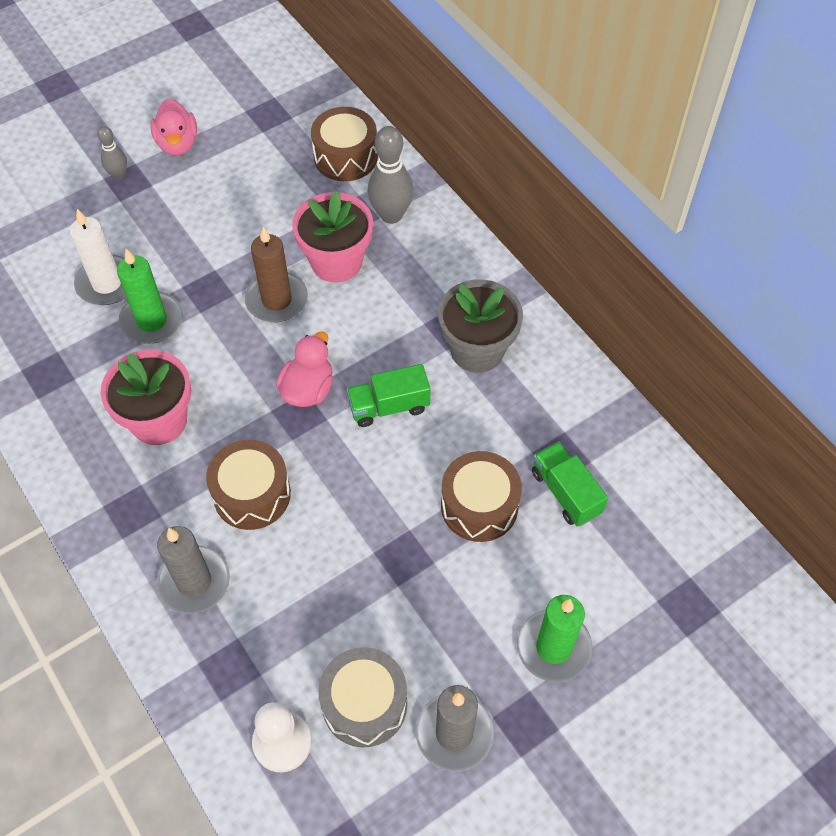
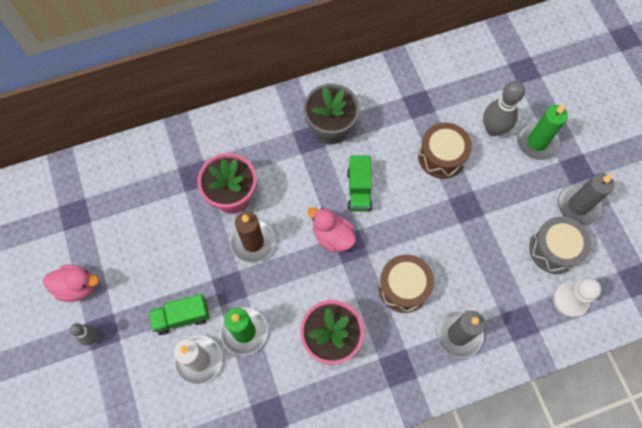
camera: 75 degrees left, 10 degrees up
brown drum [311,107,378,181] -> none
grey bowling pin [368,126,414,224] -> grey bowling pin moved to [483,81,525,136]
green truck [532,442,608,527] -> green truck moved to [148,294,210,335]

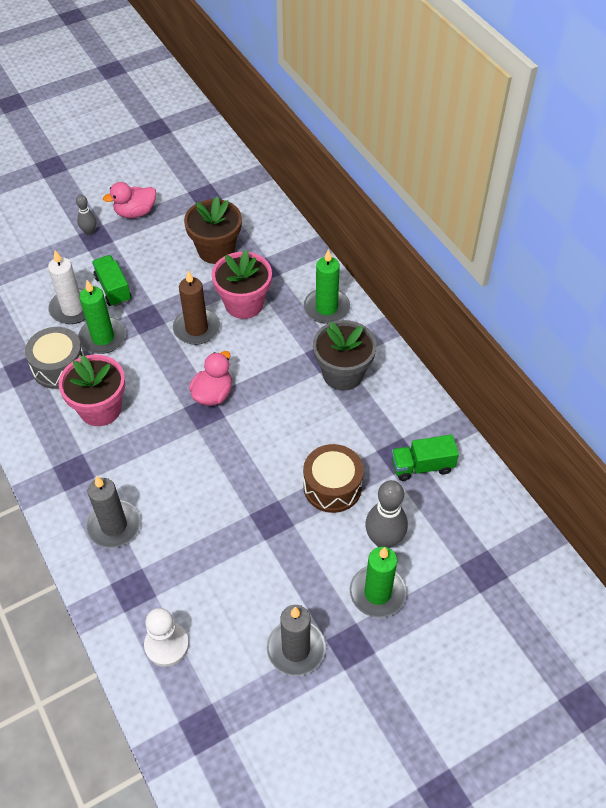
camera: 80 degrees right, 15 degrees down
pink duck [43,265,99,302] -> pink duck turned 75 degrees clockwise [103,182,156,218]
green truck [347,155,372,212] -> green truck moved to [391,435,459,481]
brown drum [378,255,434,313] -> none
grey drum [529,216,591,274] -> grey drum moved to [25,327,84,389]
none -> brown flower pot [184,196,242,264]
none -> green candle [304,249,350,324]

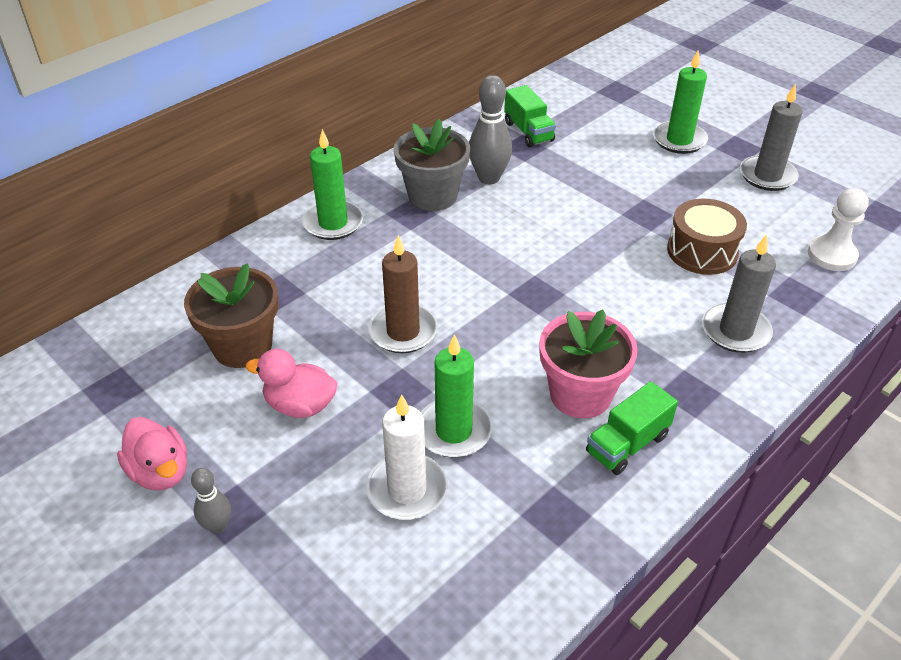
camera: 105 degrees left, 10 degrees down
grey drum [25,327,84,389] -> none
green truck [92,255,131,307] -> green truck moved to [586,381,678,475]
pink duck [189,351,232,406] -> pink duck moved to [246,349,337,418]
pink flower pot [212,250,272,319] -> none
brown drum [303,444,364,513] -> brown drum moved to [667,199,747,275]
grey bowling pin [365,480,408,548] -> grey bowling pin moved to [469,75,512,184]

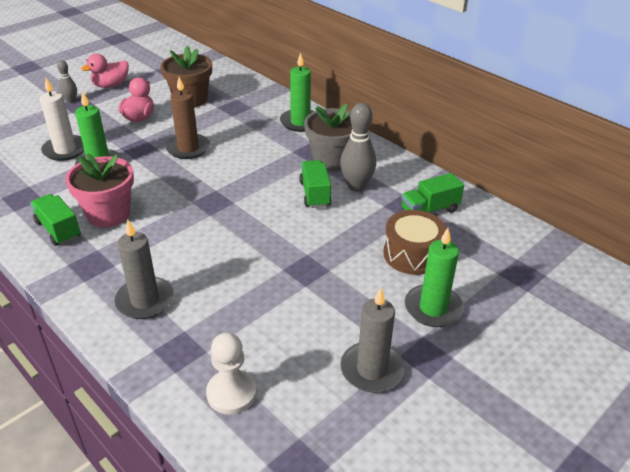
camera: 90 degrees right, 5 degrees down
brown drum [667,199,747,275] -> brown drum moved to [383,210,447,275]
none -> green truck [299,160,331,208]

